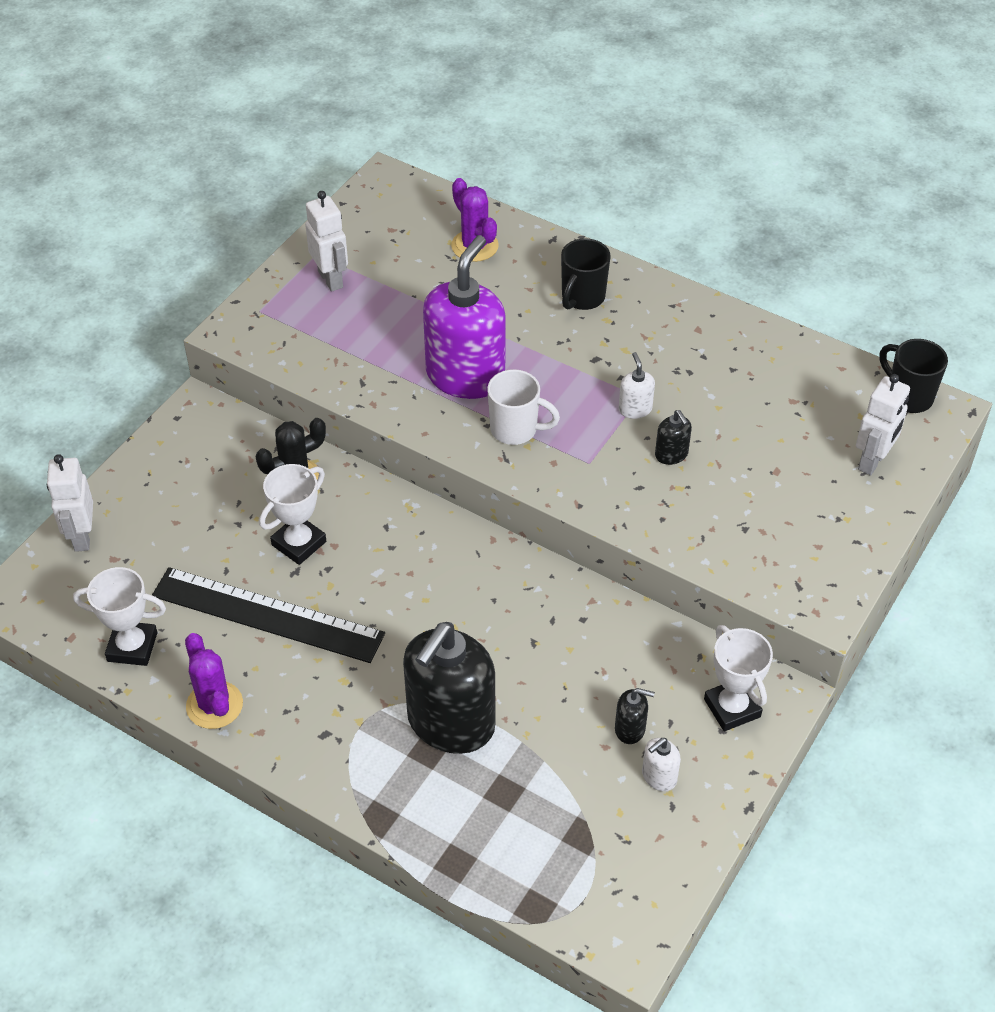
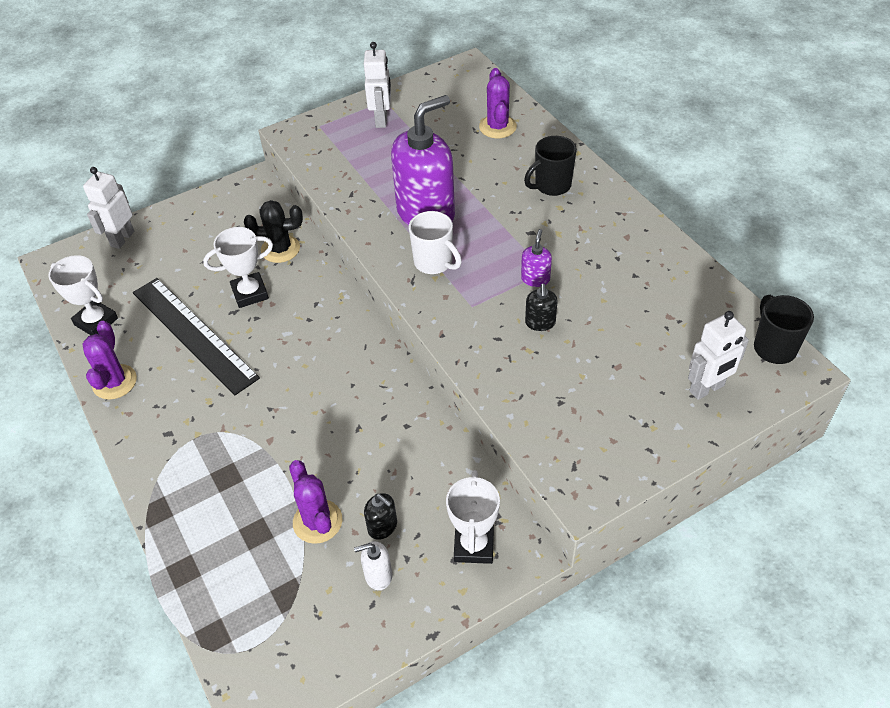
camera: 30 degrees right, 0 degrees up
black soap dispenser [403,622,495,754] -> none
white soap dispenser [619,352,655,419] -> purple soap dispenser [521,229,552,287]
none -> purple cactus [289,460,342,544]

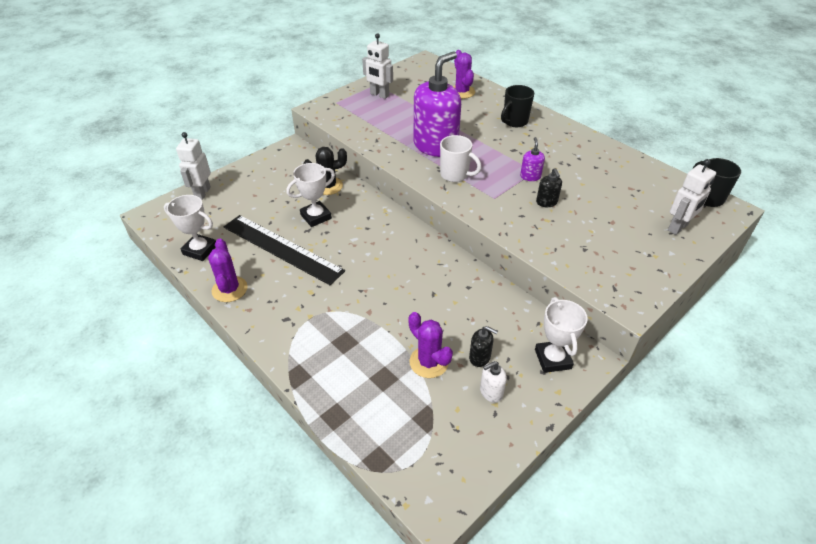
camera: 15 degrees left, 5 degrees down
white robot [364,42,391,128] -> white robot turned 135 degrees clockwise [362,33,393,99]

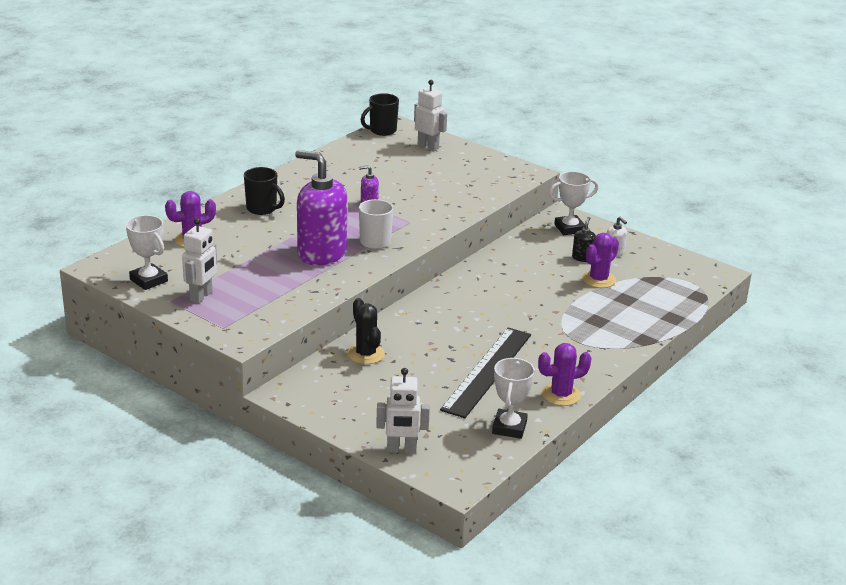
camera: 100 degrees left, 15 degrees down
white trophy [287,163,335,227] -> white trophy moved to [126,215,168,290]
black soap dispenser [536,168,562,207] -> none

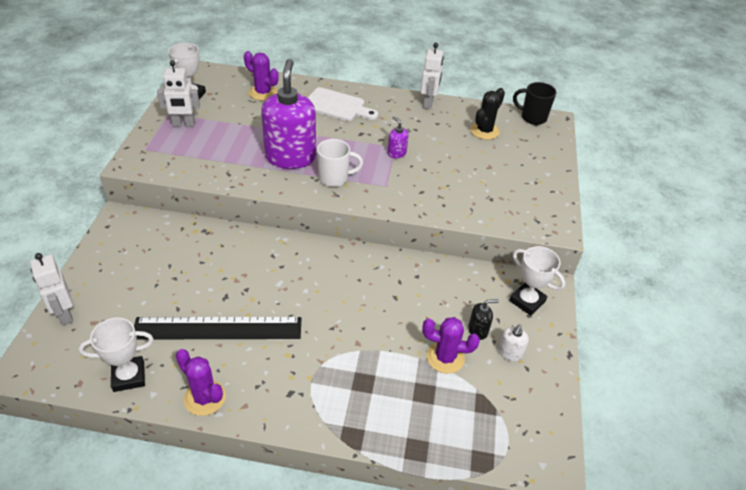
camera: 60 degrees right, 15 degrees up
black mug [244,167,285,215] -> white cutting board [308,87,378,121]
black cactus [347,298,385,364] -> black cactus moved to [470,88,505,140]
white robot [414,80,447,151] -> white robot moved to [420,43,444,109]

